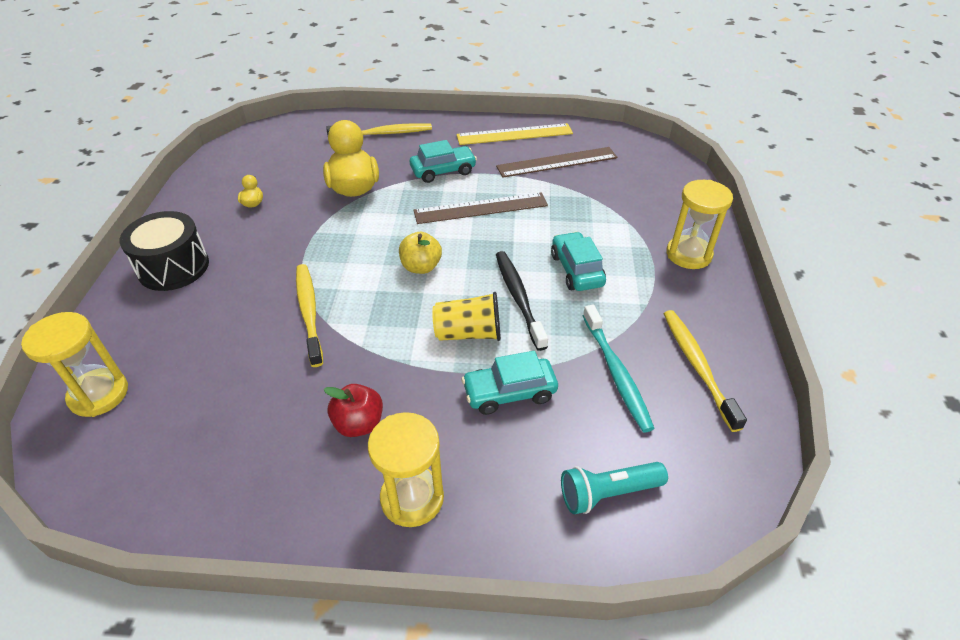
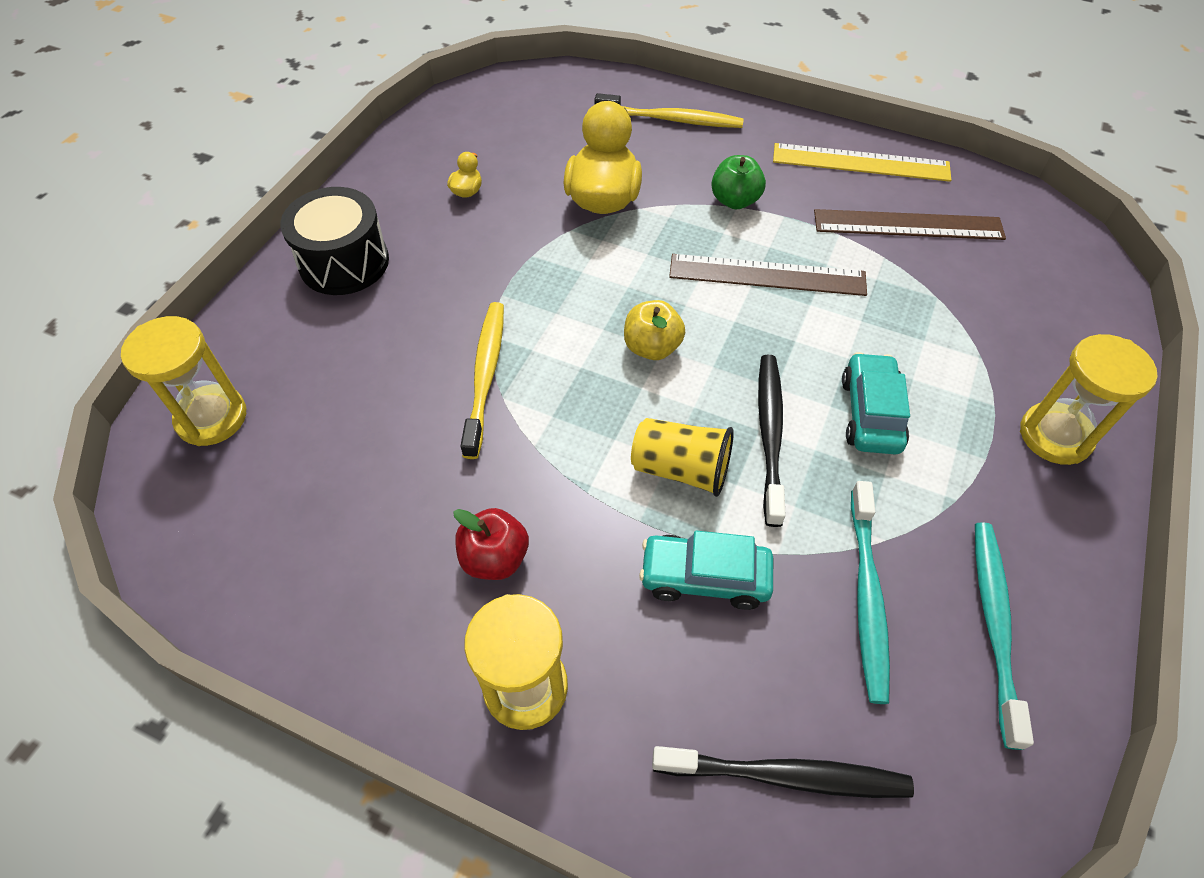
camera: 20 degrees right, 10 degrees up
turquoise car [410,140,477,183] -> green apple [711,155,766,209]
turquoise flashlight [561,462,668,514] -> black toothbrush [652,746,914,798]
yellow toothbrush [663,310,747,432] -> turquoise toothbrush [975,522,1034,750]

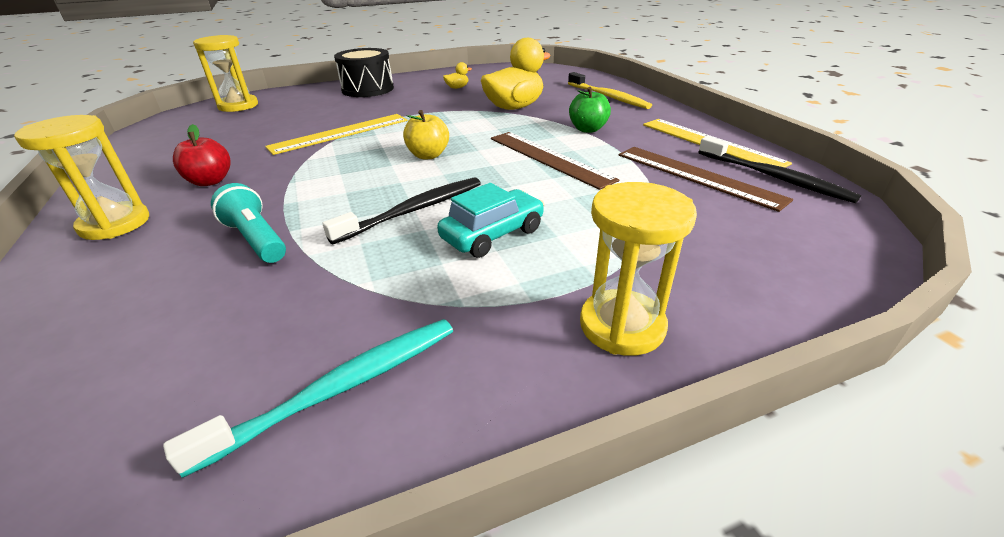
camera: 45 degrees right, 20 degrees down
yellow toothbrush [461,302,504,459] -> yellow ruler [265,114,407,155]
yellow cup [631,418,734,497] -> none
turquoise car [639,531,773,610] -> turquoise flashlight [211,183,286,263]
black toothbrush [652,746,914,798] -> black toothbrush moved to [698,136,861,203]
turquoise toothbrush [851,481,890,704] -> none

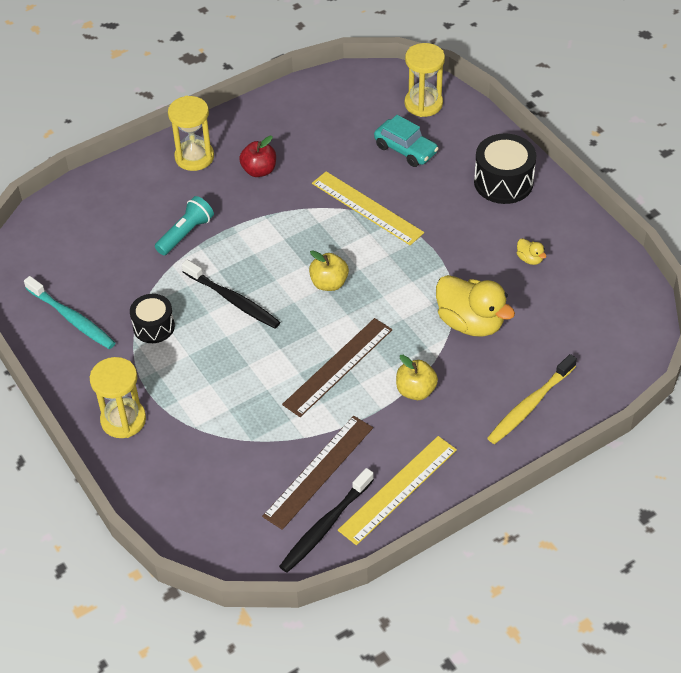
camera: 80 degrees right, 15 degrees up
turquoise car [437,183,544,258] -> turquoise car moved to [374,115,439,167]
green apple [569,87,611,133] -> yellow apple [396,355,438,400]
none -> black drum [130,294,175,343]

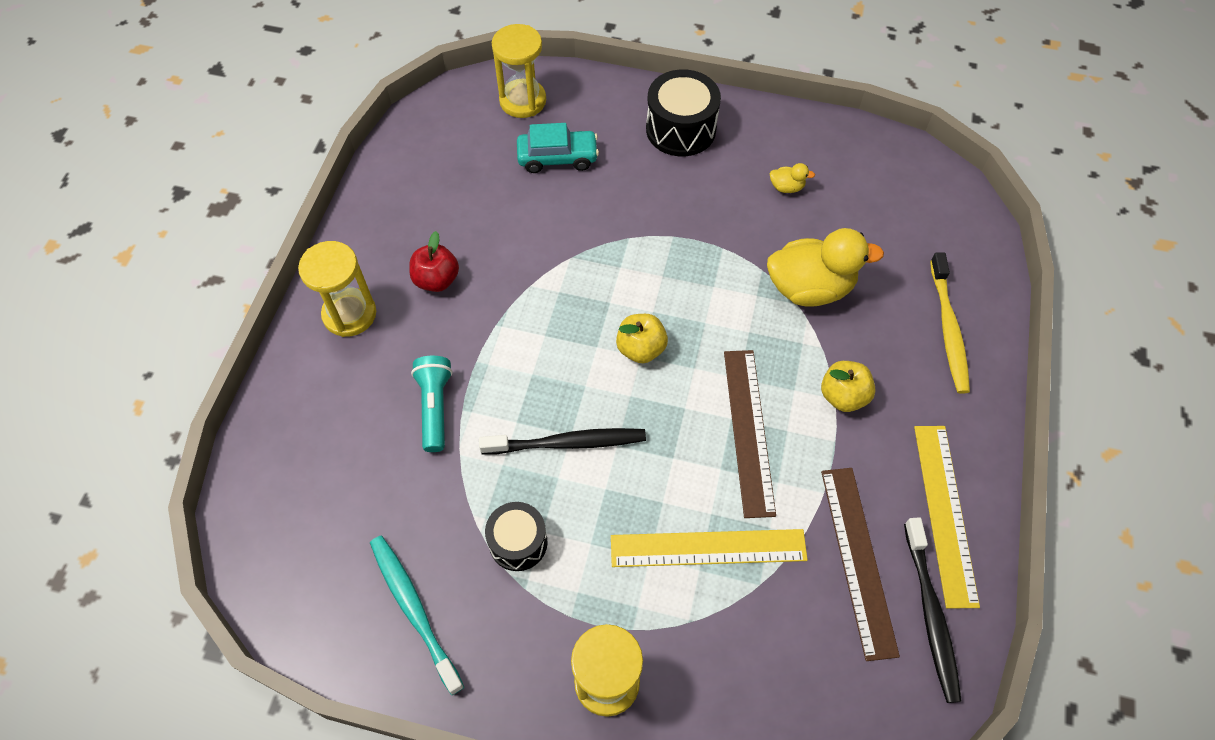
camera: 45 degrees left, 10 degrees up
turquoise toothbrush [24,276,115,349] -> turquoise toothbrush turned 120 degrees counterclockwise [370,536,464,695]
yellow ruler [312,171,424,245] -> yellow ruler moved to [611,529,808,567]

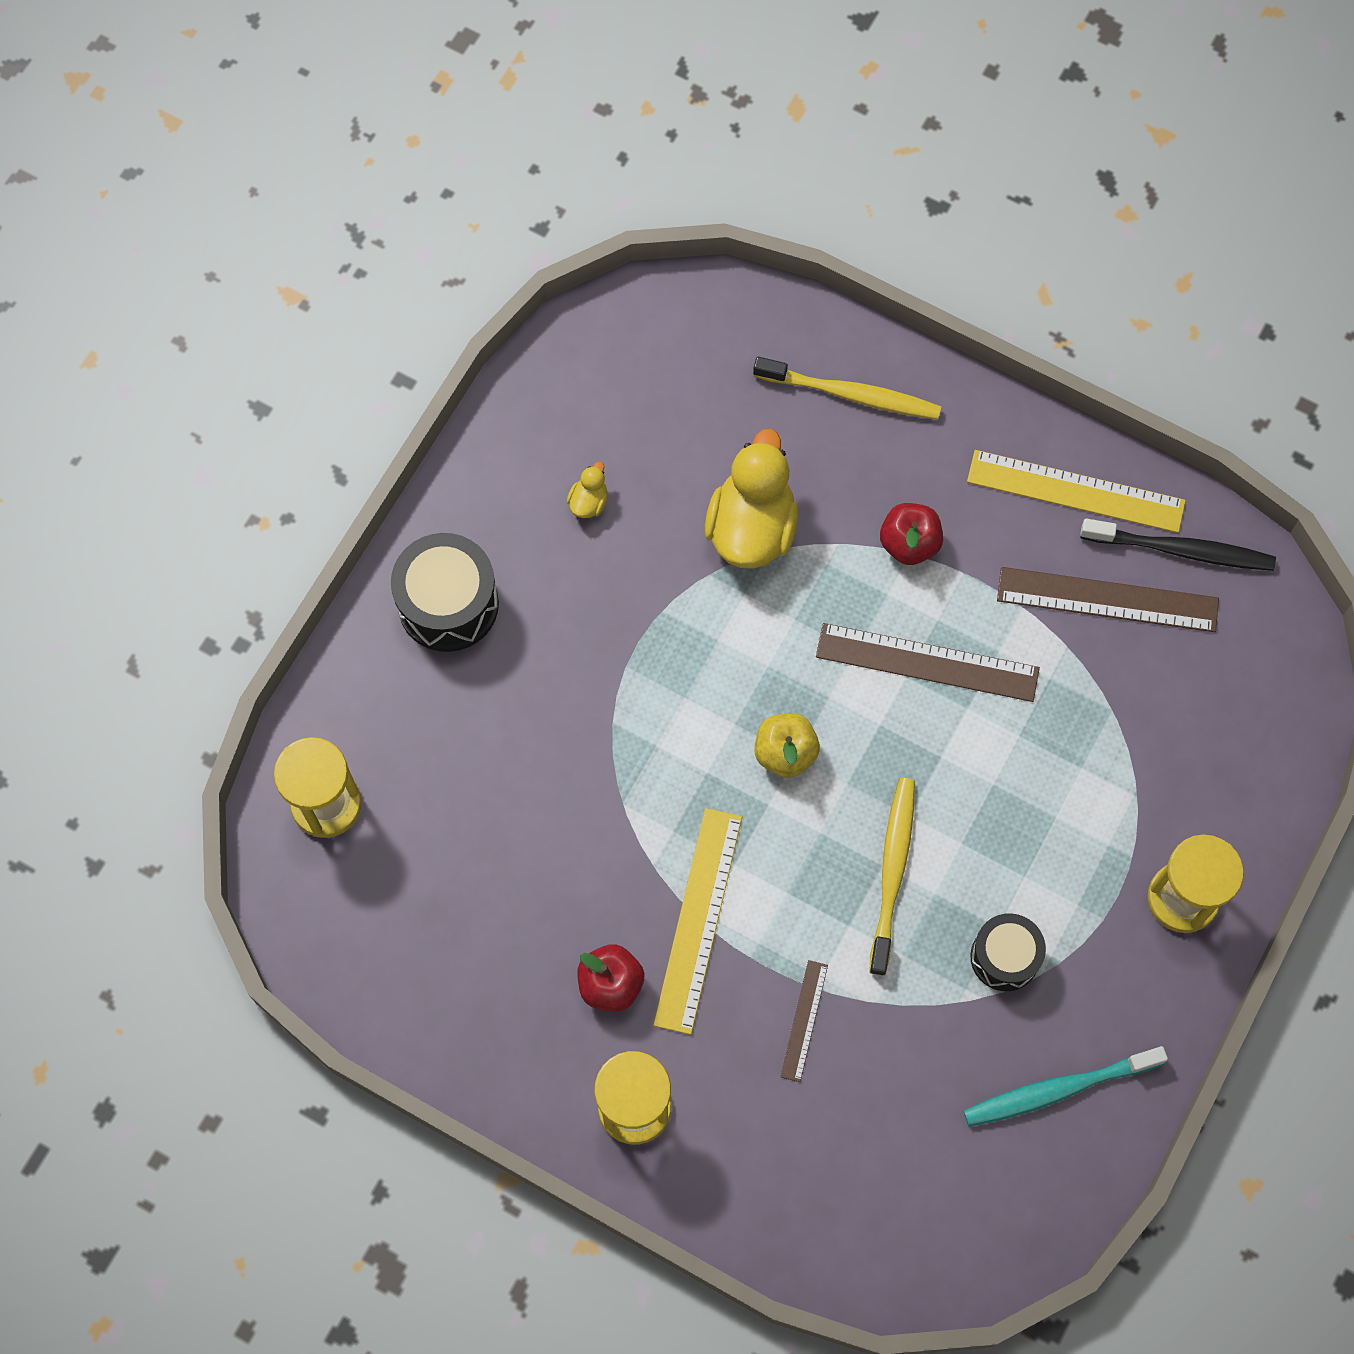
camera: 75 degrees left, 10 degrees up
turquoise flashlight [411,356,453,452] -> brown ruler [780,960,828,1082]
black toothbrush [479,428,646,454] -> yellow toothbrush [869,778,915,976]
turquoise car [517,123,599,173] -> none
yellow ruler [611,529,808,567] -> yellow ruler moved to [654,808,742,1035]
yellow apple [821,361,876,412] -> red apple [880,503,943,565]

